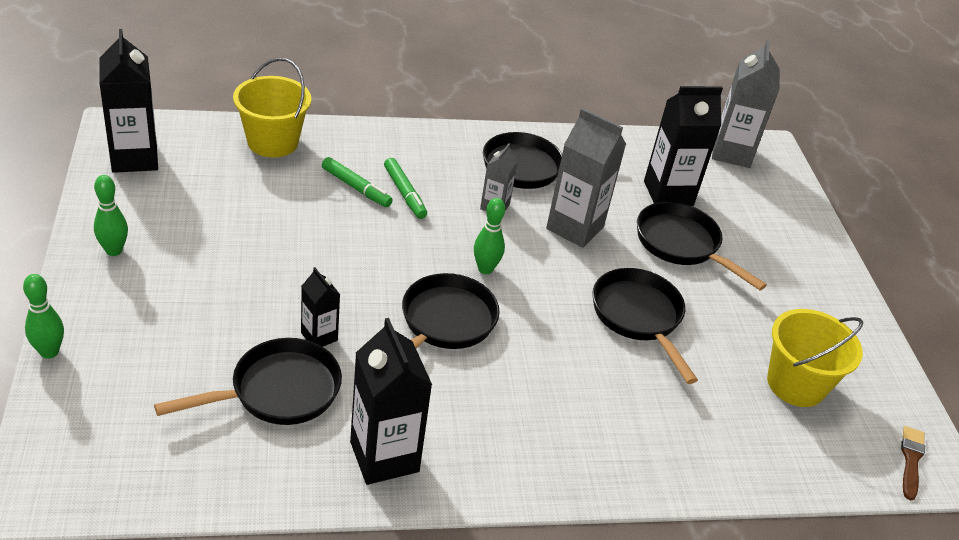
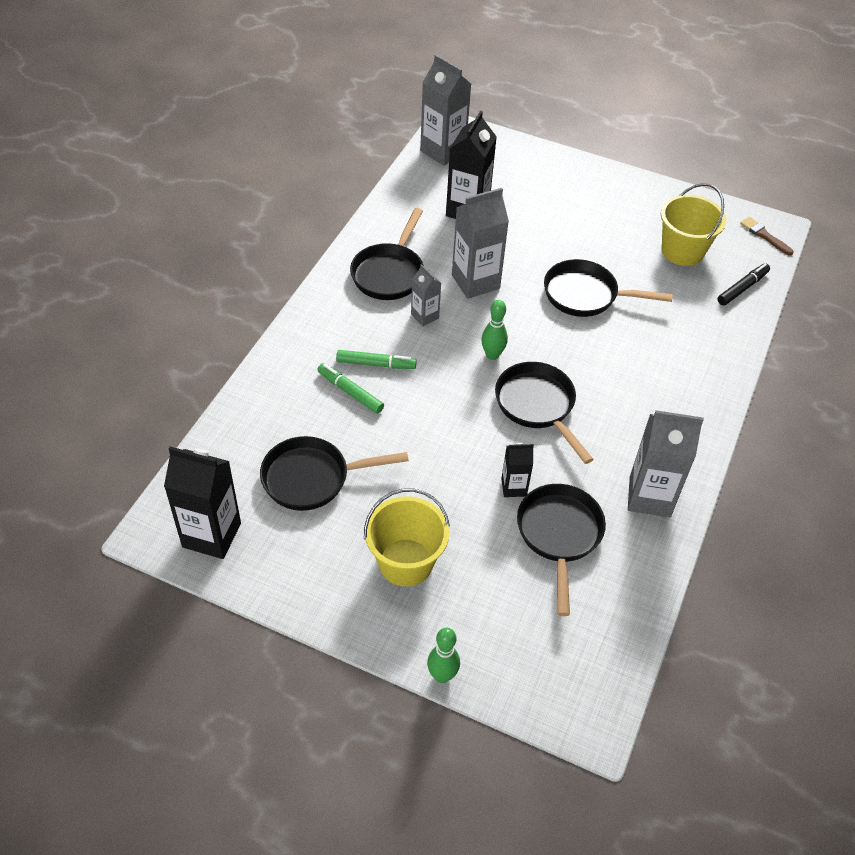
camera: 55 degrees left, 10 degrees up
green bowling pin [94,175,128,256] -> none
yellow bucket [233,58,311,158] -> yellow bucket moved to [364,488,450,587]
green marker [322,157,393,207] -> green marker turned 120 degrees counterclockwise [317,363,384,414]
black carton [350,318,432,485] -> grey carton [628,410,704,517]
black pan [637,202,767,290] -> black pan moved to [260,436,409,511]
none -> black marker [717,263,770,306]

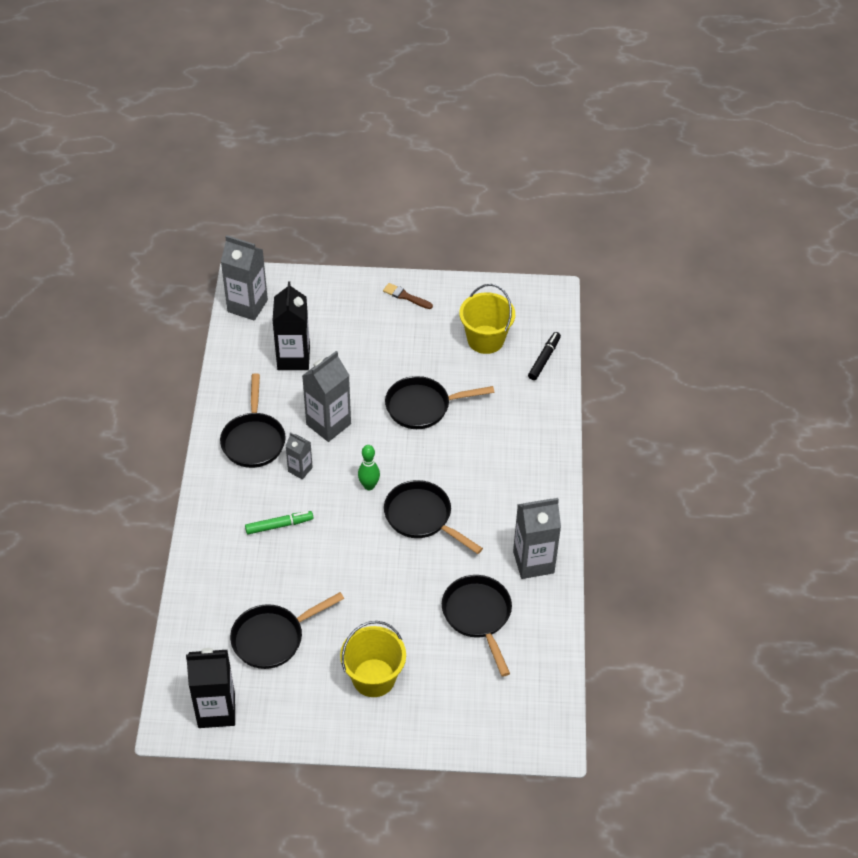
camera: 20 degrees left, 0 degrees up
green marker [317,363,384,414] -> none
green bowling pin [427,628,460,683] -> none
black carton [501,443,534,497] -> none
brown brush [740,217,794,255] -> brown brush moved to [383,283,433,309]

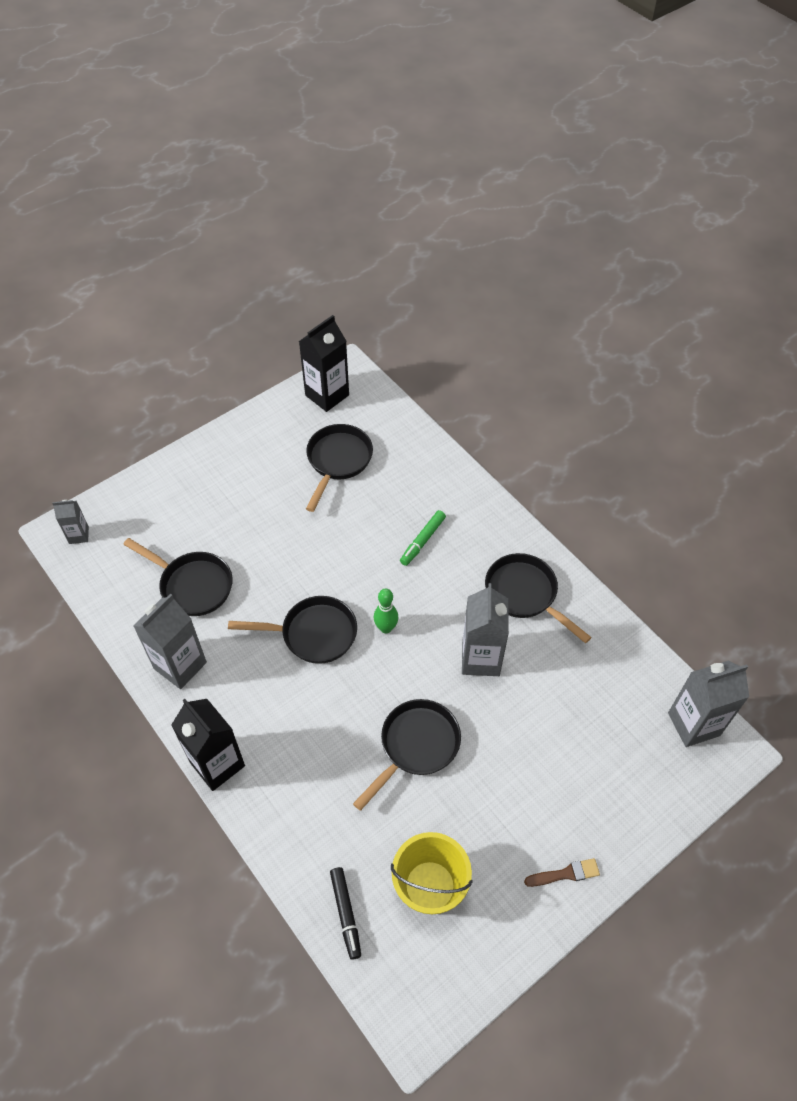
camera: 140 degrees right, 5 degrees up
black carton [272,281,310,370] -> black carton moved to [171,699,245,791]
grey carton [286,432,313,479] -> grey carton moved to [52,500,89,544]
yellow bucket [340,621,406,697] -> none

